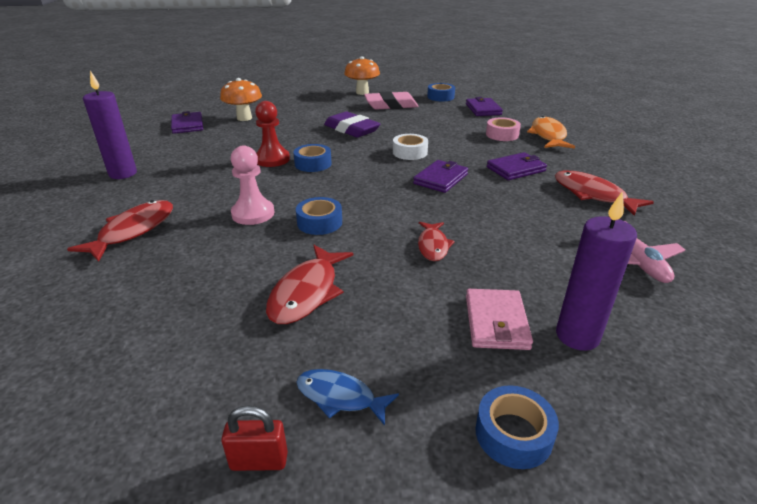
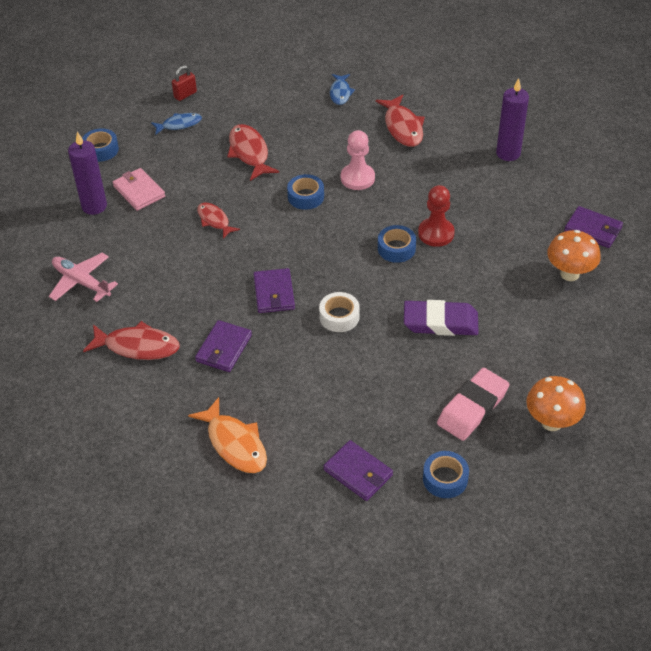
camera: 140 degrees right, 15 degrees up
pink tape [486,117,521,141] -> none
none -> blue fish [330,74,355,105]

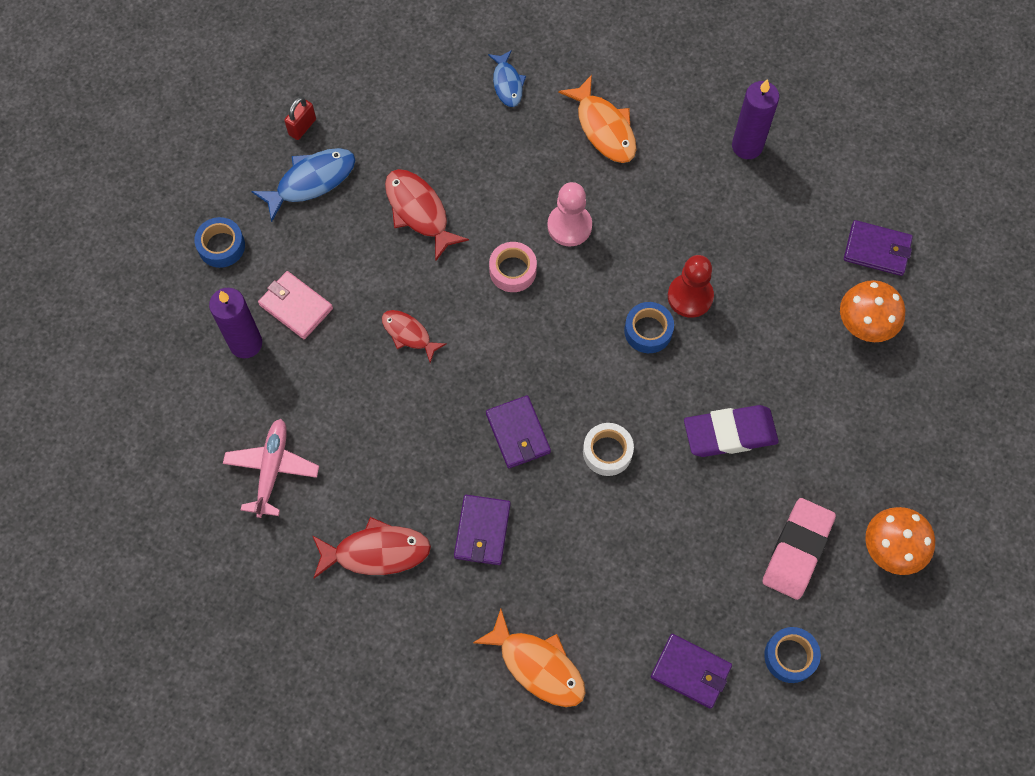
camera: 15 degrees left, 20 degrees up
pink plane [49,253,118,302] -> pink plane turned 75 degrees clockwise [223,419,319,518]
blue fish [151,113,202,135] -> blue fish [251,148,356,222], size x1.58
blue tape [287,174,324,210] -> pink tape [489,242,537,292]
red fish [375,95,425,147] -> orange fish [558,75,637,163]

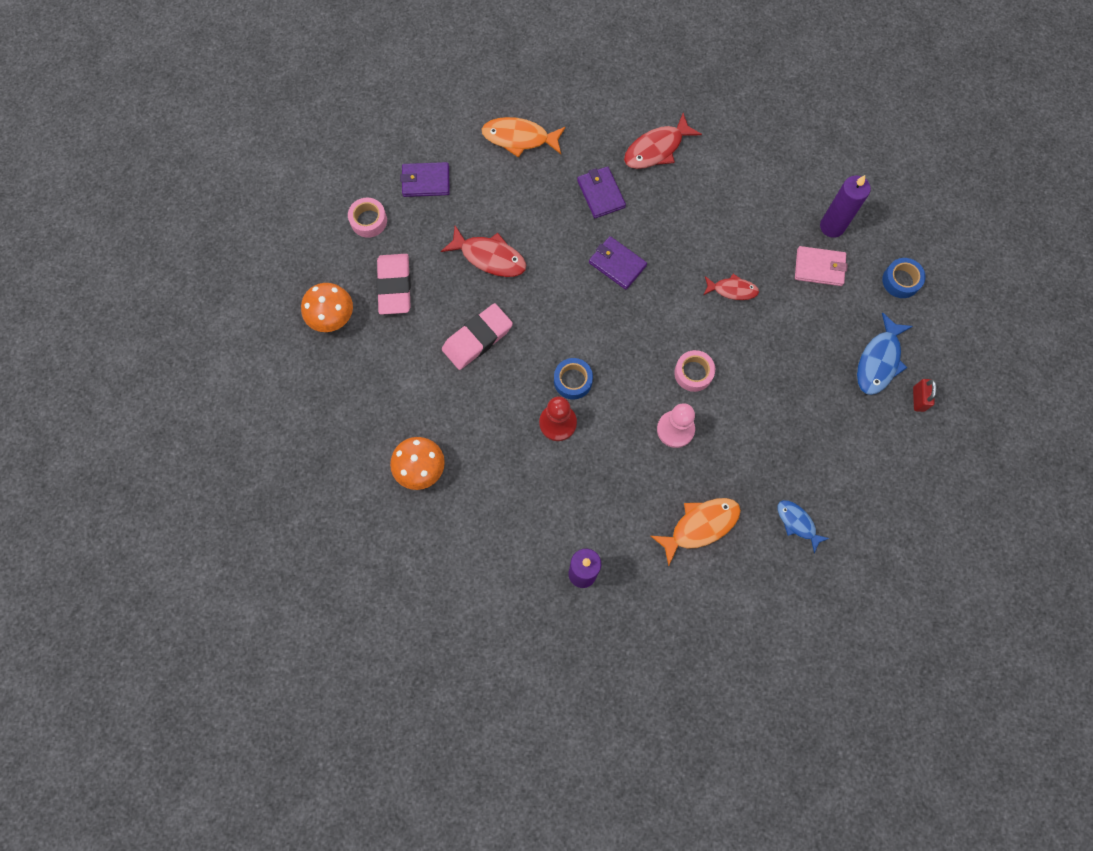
camera: 150 degrees right, 5 degrees up
pink plane [223,419,319,518] -> none
red fish [385,169,469,261] -> red fish moved to [441,226,526,277]
orange fish [558,75,637,163] -> orange fish turned 120 degrees clockwise [651,498,741,566]
white tape [583,423,634,476] -> none
purple eraser [684,405,779,457] -> pink eraser [442,303,513,370]
blue tape [764,627,821,683] -> pink tape [348,198,387,238]
purple wallet [844,220,913,276] -> none

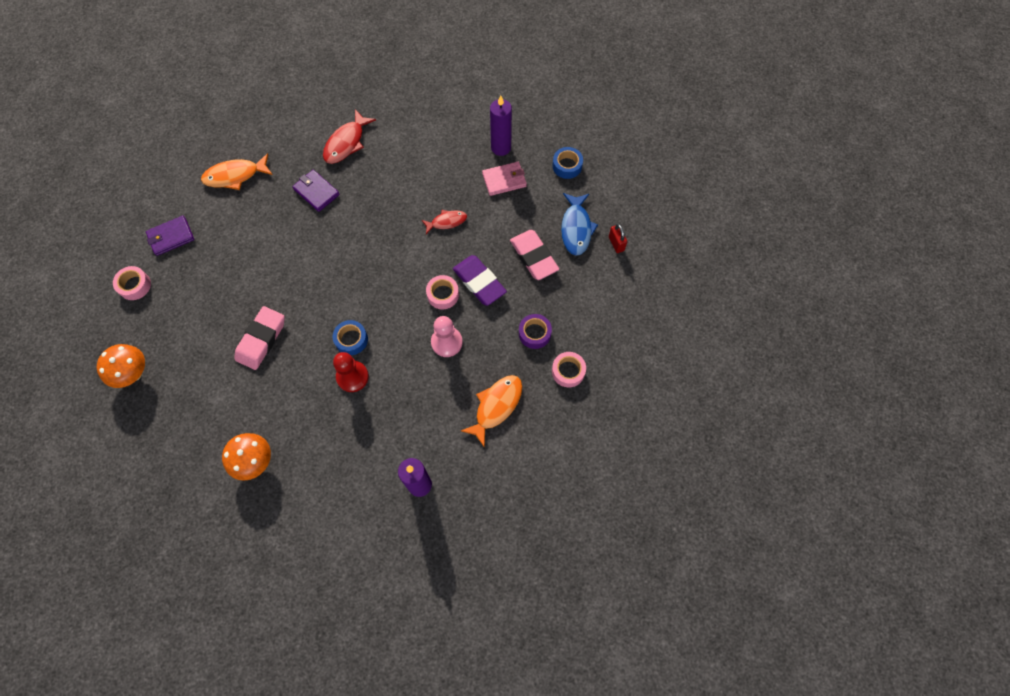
camera: 25 degrees left, 5 degrees down
pink eraser [376,254,411,315] -> pink eraser moved to [510,230,559,280]
red fish [441,226,526,277] -> none
purple wallet [589,236,647,290] -> none
blue fish [778,500,830,553] -> pink tape [552,352,586,387]
none -> purple eraser [453,255,507,306]
none -> purple tape [519,314,552,349]

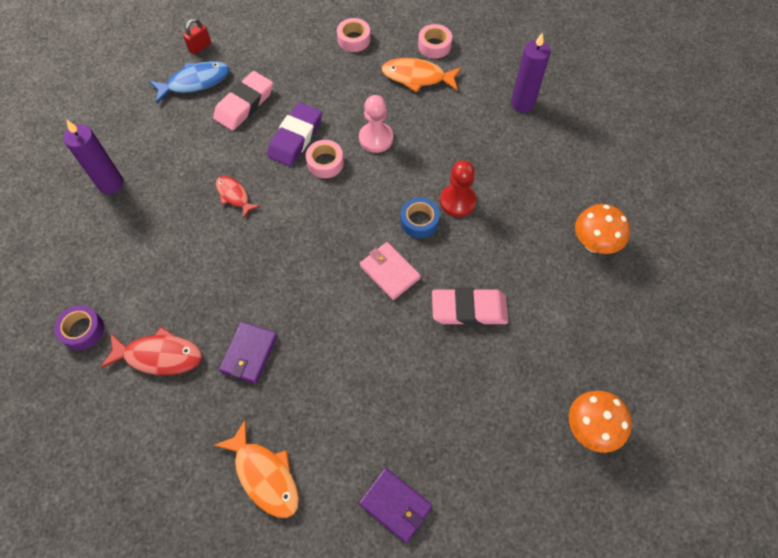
camera: 115 degrees left, 5 degrees down
pink tape [113,266,151,300] -> pink tape moved to [418,24,452,58]
pink wallet [482,162,527,196] -> pink wallet moved to [360,242,421,300]
purple tape [519,314,552,349] -> purple tape moved to [54,305,104,350]
blue tape [552,147,583,179] -> none

